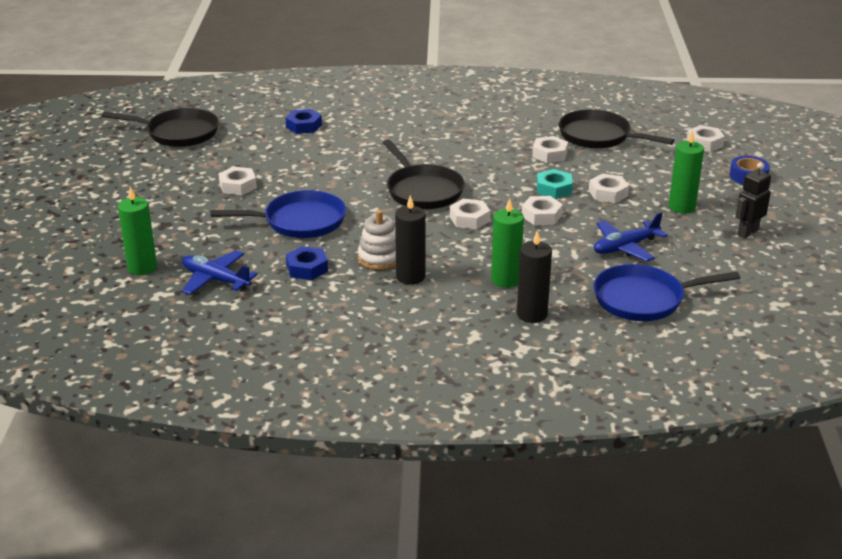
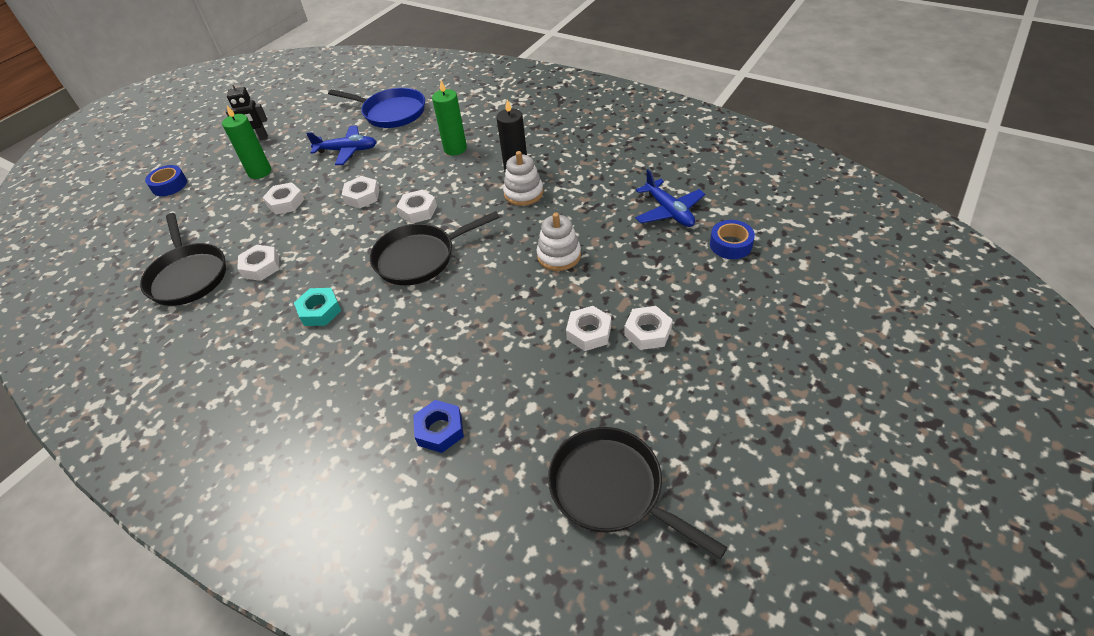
camera: 145 degrees left, 15 degrees up
green candle [118,187,157,275] -> blue tape [710,220,755,259]
blue pan [210,190,346,238] -> white stacking toy [537,213,581,271]
blue nut [286,246,328,280] -> none
black pan [383,140,465,209] -> black pan turned 120 degrees counterclockwise [370,211,500,285]
black candle [517,231,552,323] -> none
turquoise nut [537,169,573,199] -> turquoise nut moved to [294,288,341,326]
white nut [687,125,725,152] -> white nut moved to [624,306,673,350]

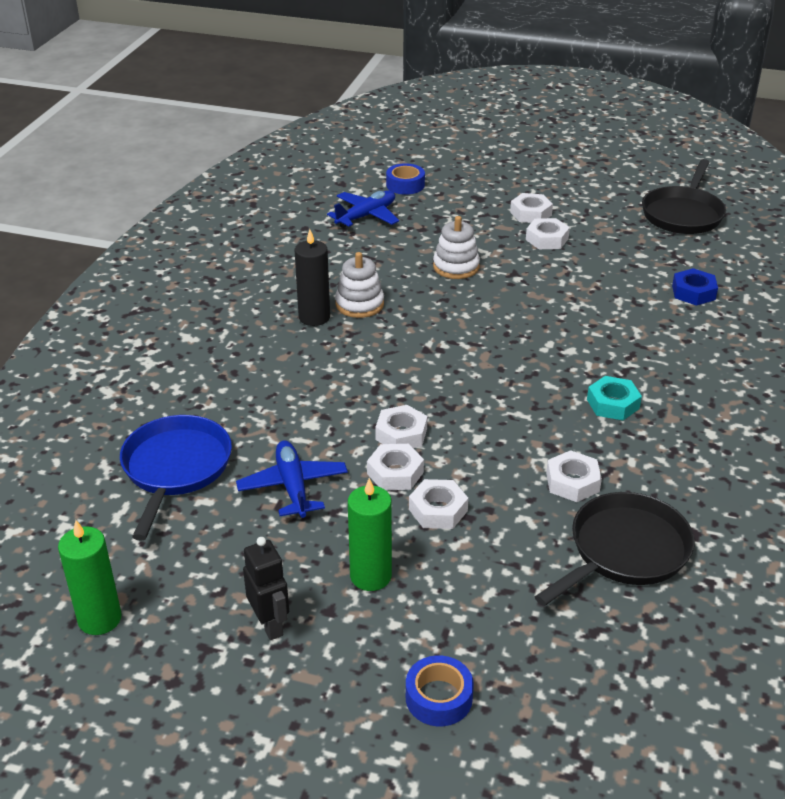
camera: 110 degrees left, 10 degrees down
black pan [370,211,500,285] -> none
white nut [396,190,437,224] -> white nut moved to [367,444,424,490]
green candle [432,80,467,155] -> green candle moved to [58,520,122,635]

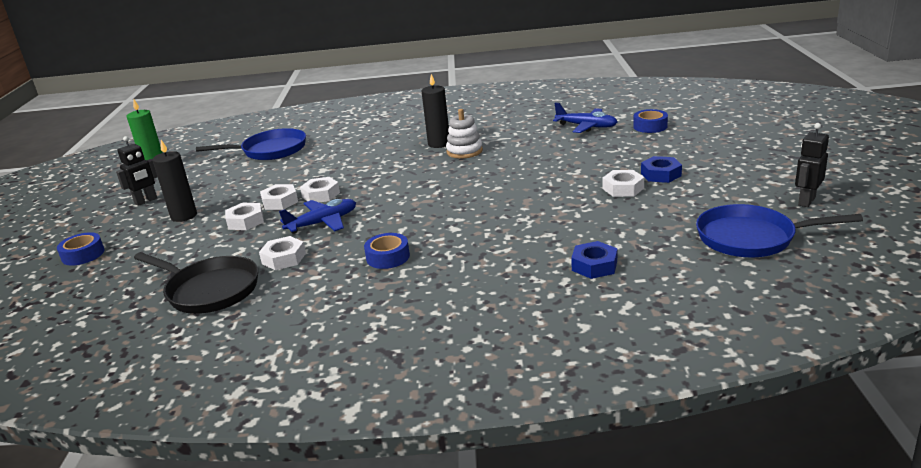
camera: 75 degrees right, 10 degrees down
blue plane [236,440,348,518] -> blue plane moved to [279,199,356,234]
green candle [348,478,392,591] -> black candle [153,140,197,222]
white stacking toy [433,216,480,279] -> none
white nut [510,193,553,223] -> blue nut [641,156,682,183]
turquoise nut [587,376,642,420] -> blue tape [364,233,410,269]
black pan [642,159,726,234] -> blue pan [696,204,863,257]
none -> black robot [795,123,829,207]

